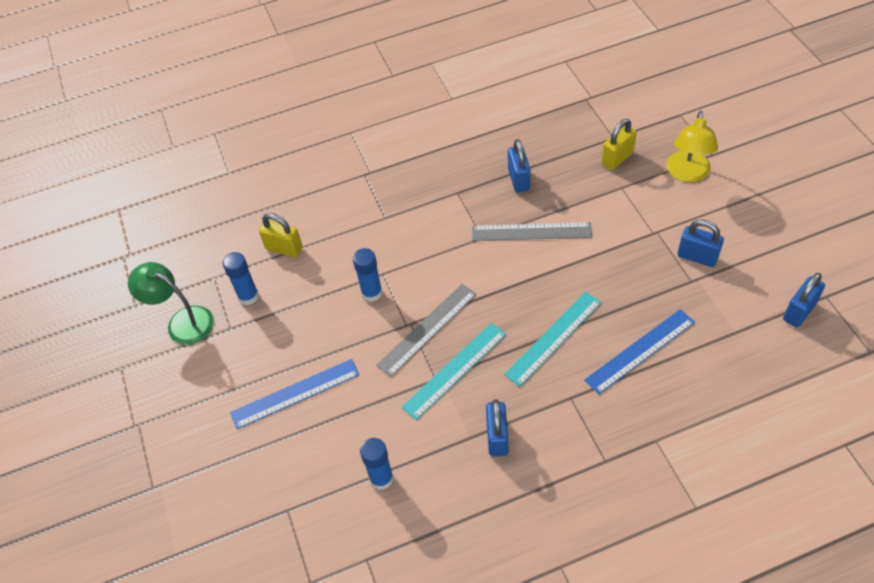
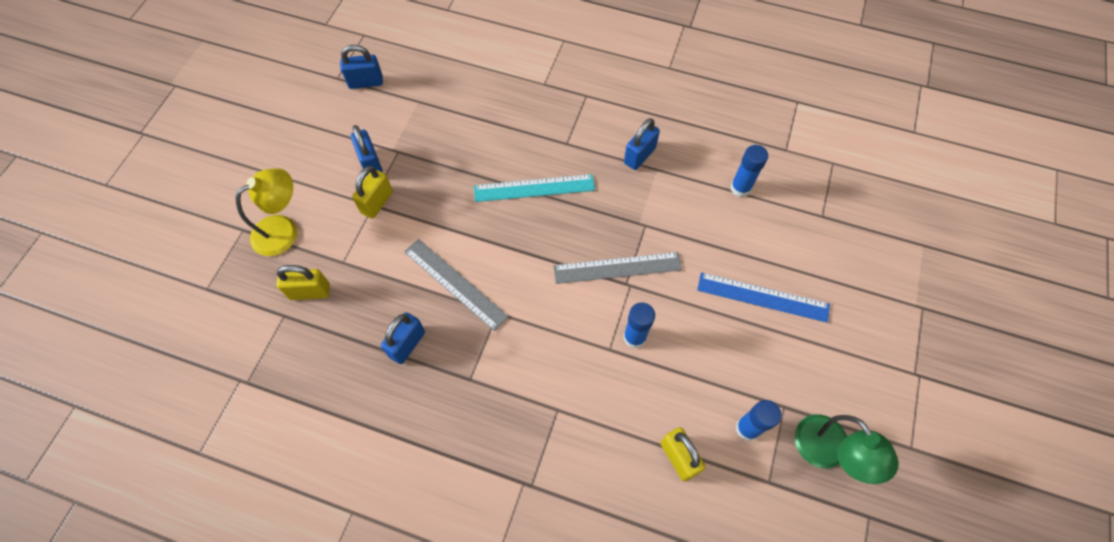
camera: 145 degrees left, 10 degrees up
turquoise ruler [402,323,506,420] -> none
blue ruler [584,309,695,395] -> none
none -> yellow padlock [352,166,393,219]

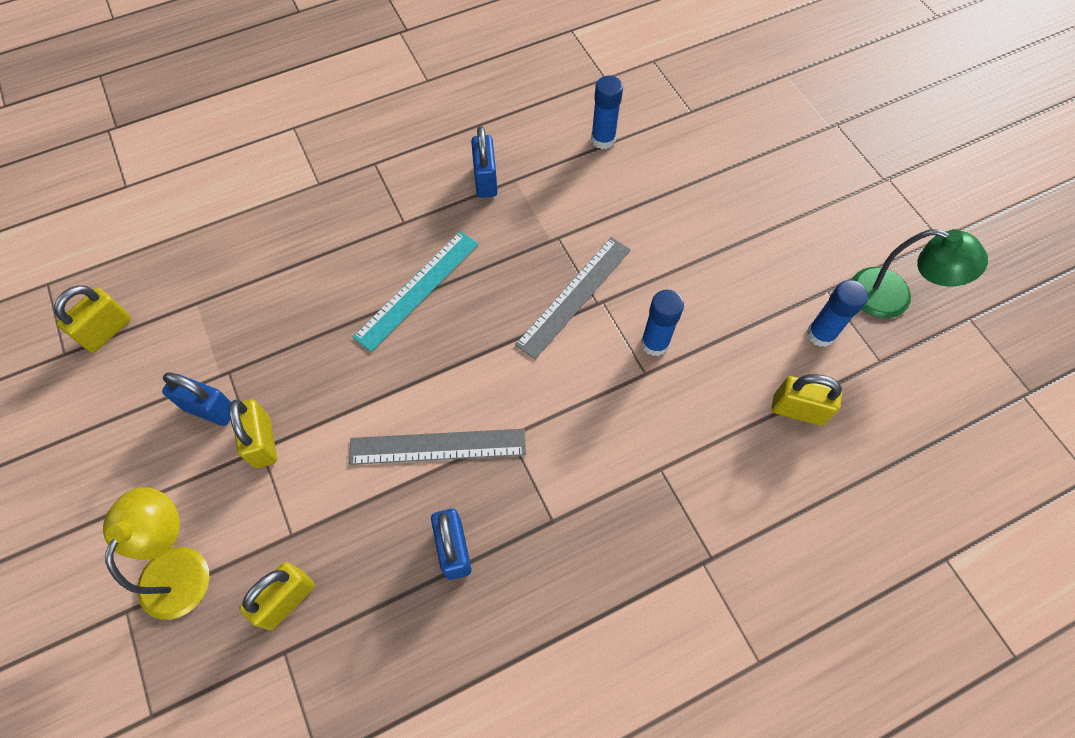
camera: 45 degrees left, 0 degrees up
blue padlock [340,45,383,89] -> yellow padlock [54,285,131,353]
blue ruler [697,272,830,323] -> none

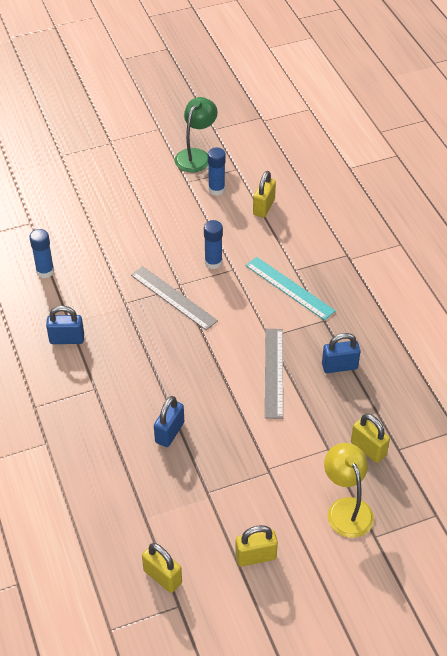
camera: 85 degrees left, 15 degrees down
yellow lamp [103,487,210,620] -> yellow lamp turned 60 degrees clockwise [324,443,374,538]
blue padlock [162,372,231,426] -> blue padlock moved to [154,396,184,447]
yellow padlock [229,399,277,468] -> yellow padlock moved to [235,525,278,567]
turquoise ruler [353,231,478,352] -> turquoise ruler moved to [245,257,336,320]

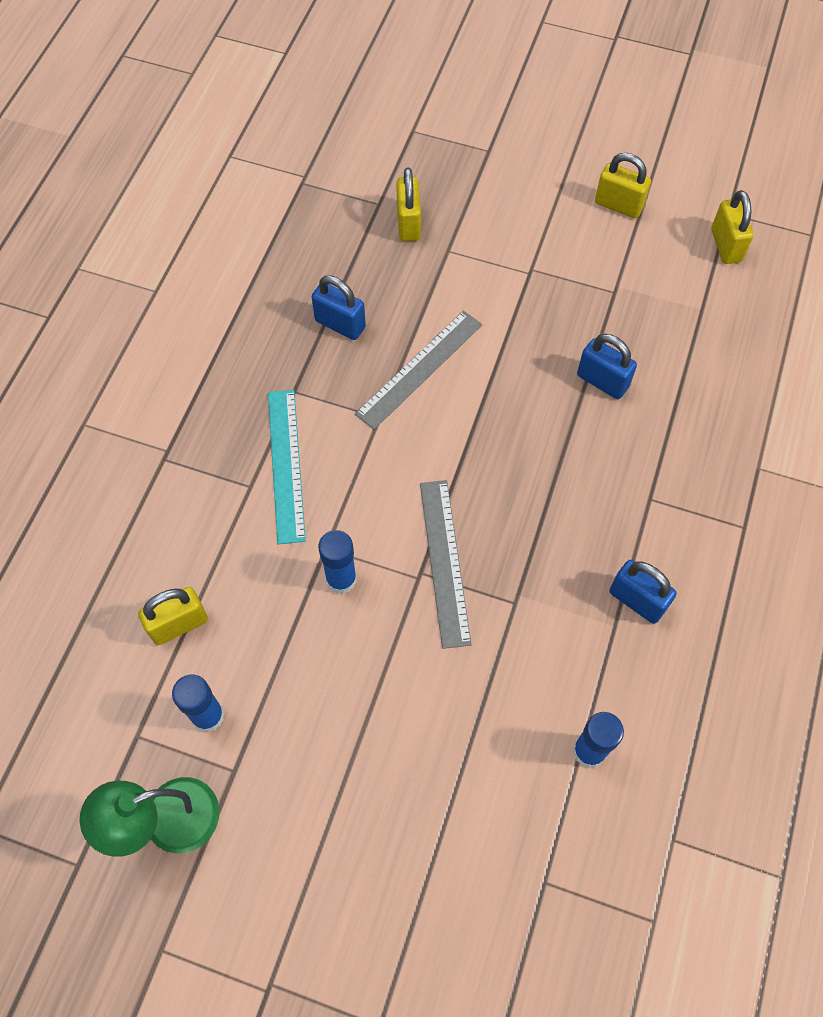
camera: 140 degrees left, 15 degrees up
blue padlock [154,396,184,447] -> blue padlock turned 60 degrees clockwise [577,334,637,399]
yellow lamp [324,443,374,538] -> none

